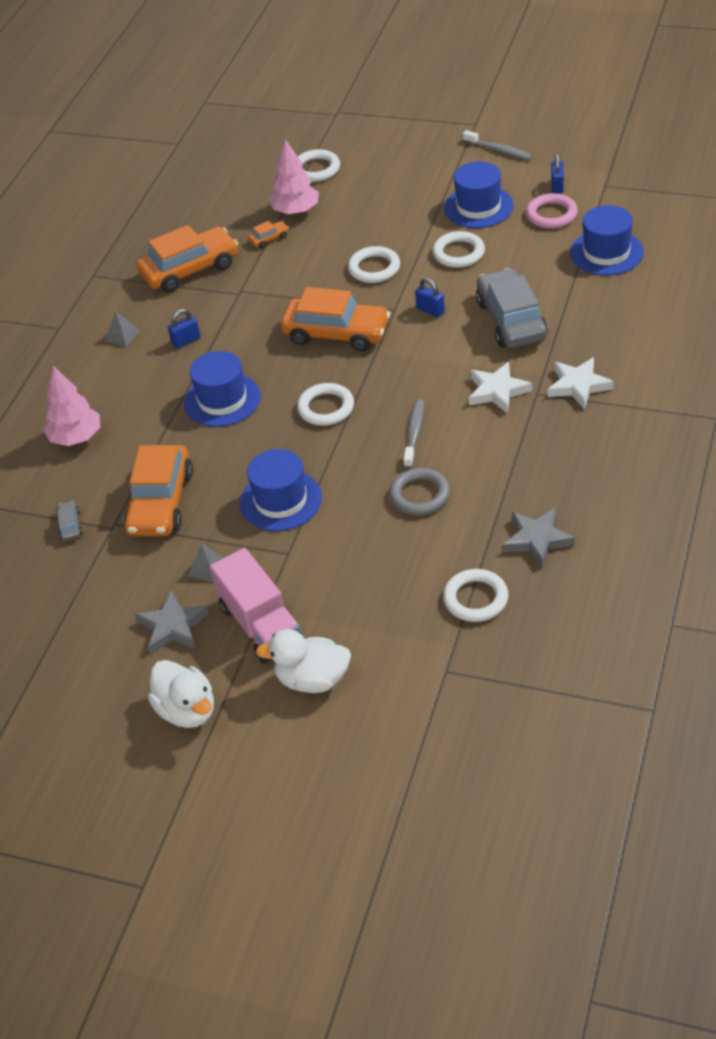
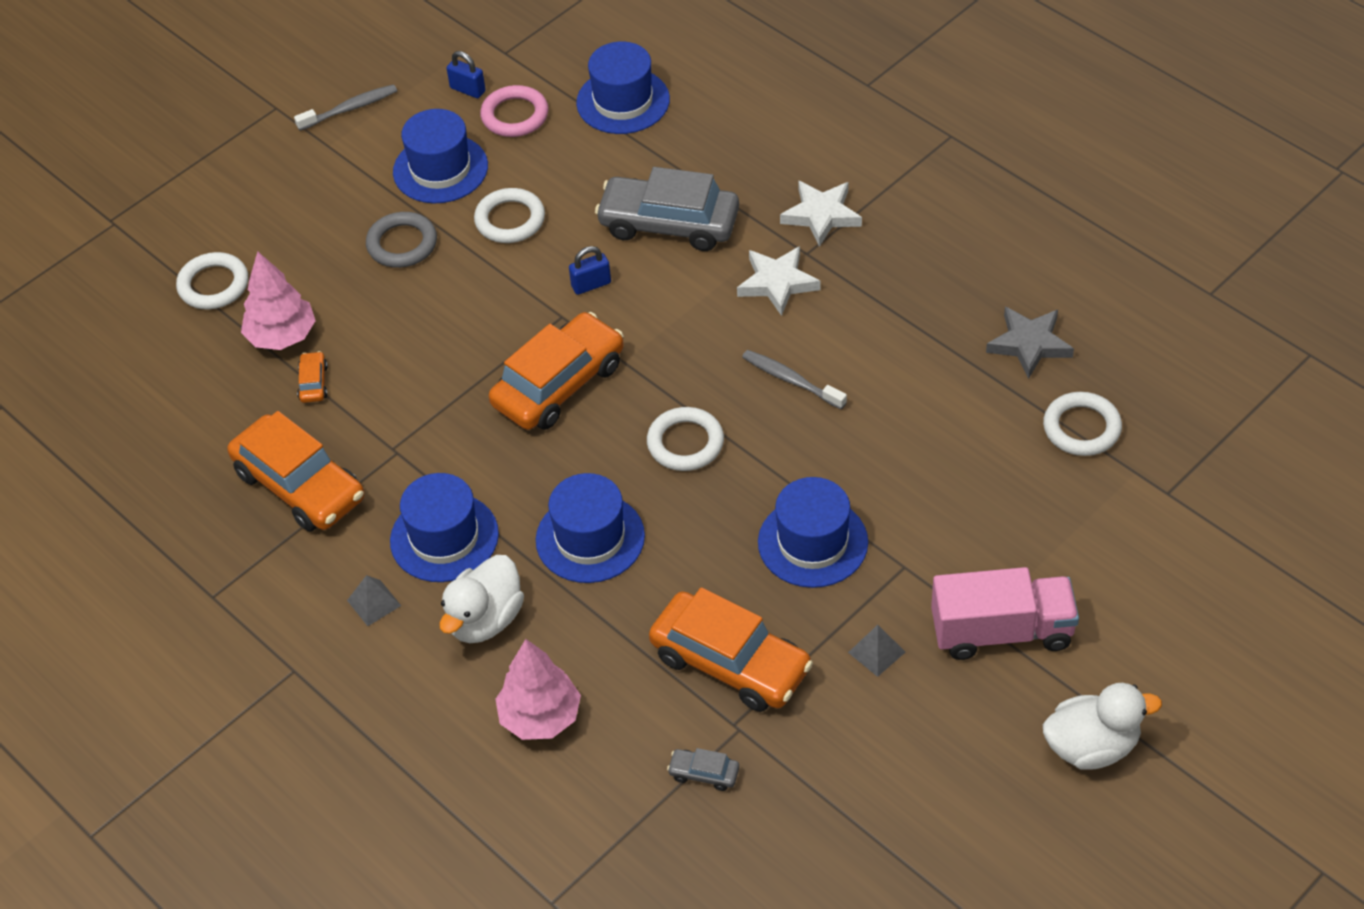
camera: 65 degrees left, 5 degrees up
grey star [135,590,209,654] -> none
orange car [136,225,238,293] -> orange car turned 135 degrees clockwise [227,411,364,532]
blue padlock [168,309,200,349] -> blue hat [390,473,499,582]
white duck [256,629,351,693] -> white duck moved to [439,555,524,643]
white ring [348,246,400,283] -> none
grey ring [389,468,450,515] -> grey ring moved to [366,212,437,268]

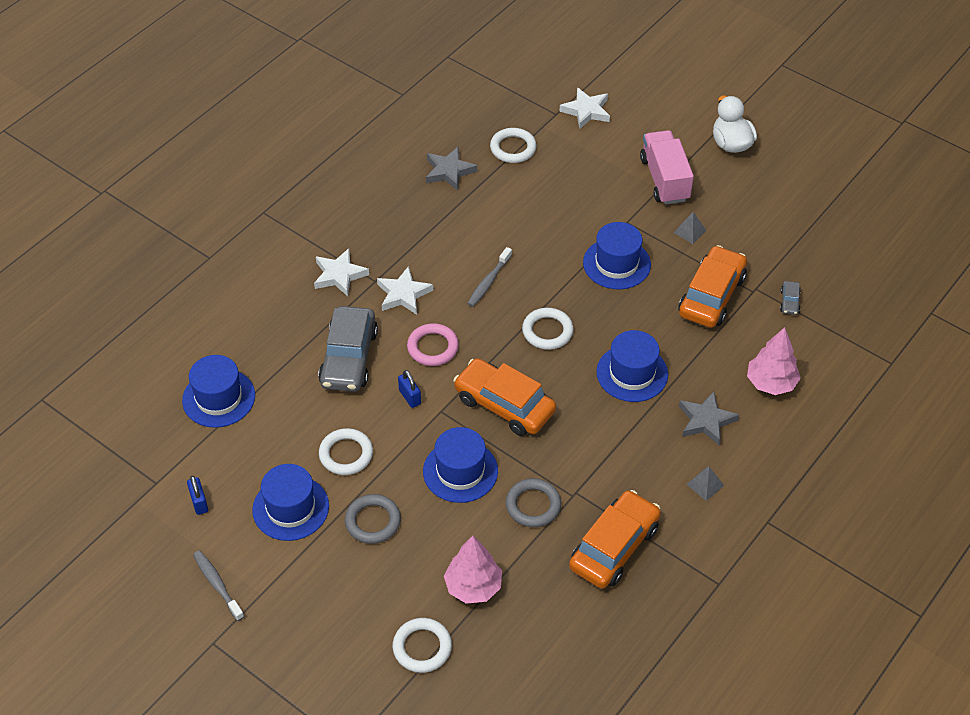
camera: 100 degrees left, 0 degrees up
orange car [297,351,328,403] -> none
blue hat [390,473,499,582] -> blue hat moved to [423,427,498,503]
white duck [439,555,524,643] -> grey star [679,391,739,446]
blue padlock [447,51,486,98] -> blue padlock turned 45 degrees counterclockwise [187,476,208,515]
pink ring [480,85,549,137] -> pink ring moved to [407,323,459,366]
none -> grey ring [506,478,561,527]
none -> white star [559,87,610,129]

